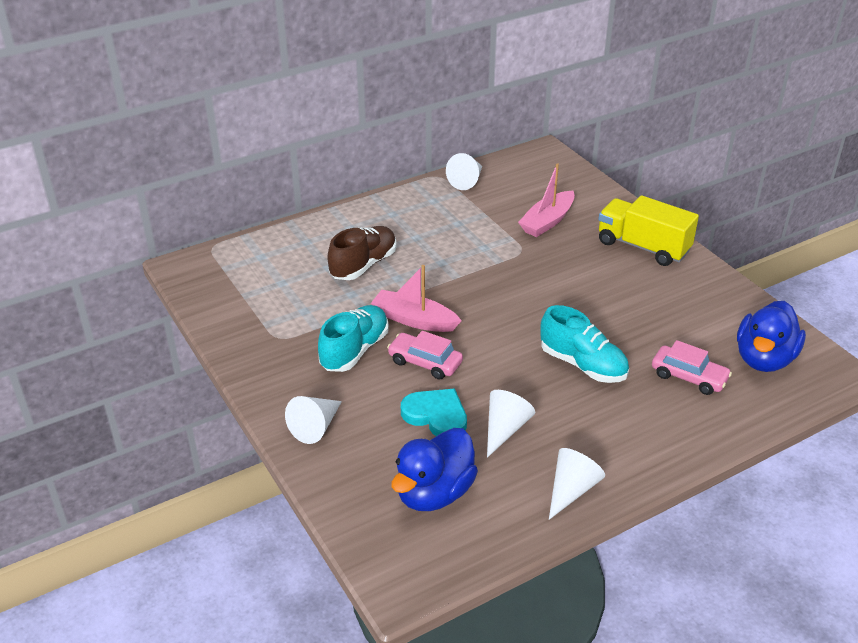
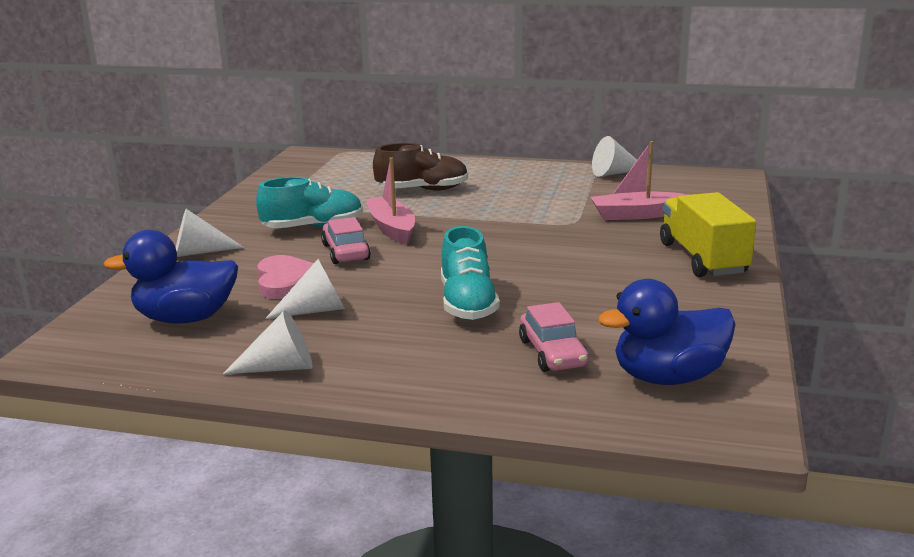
camera: 45 degrees right, 15 degrees down
turquoise heart [401,389,467,436] -> pink heart [257,255,314,299]

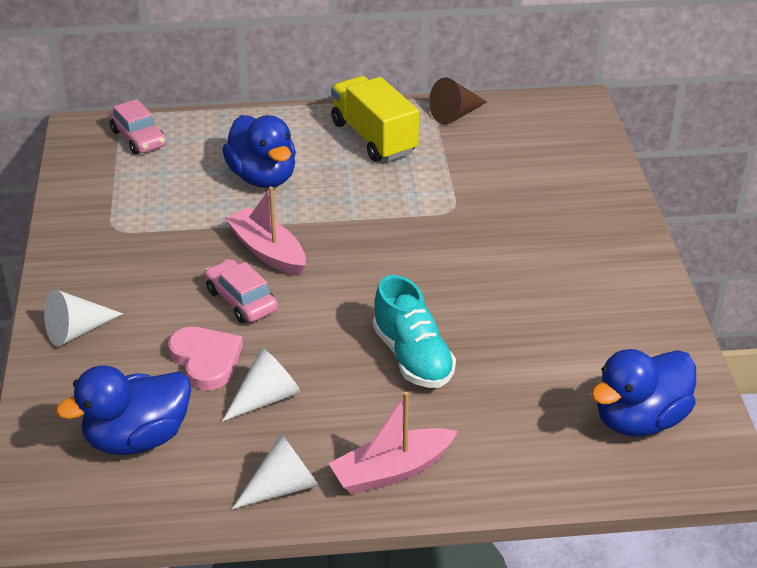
camera: 20 degrees left, 15 degrees up
turquoise shoe [256,177,363,228] -> none
brown shoe [373,143,468,191] -> blue duck [222,115,296,188]
pink car [519,302,589,372] -> pink car moved to [109,99,166,155]
pink boat [590,141,688,220] -> pink boat moved to [328,392,458,495]
white cone [592,136,648,177] -> brown cone [429,78,487,124]
yellow truck [660,192,756,277] -> yellow truck moved to [331,76,419,162]

